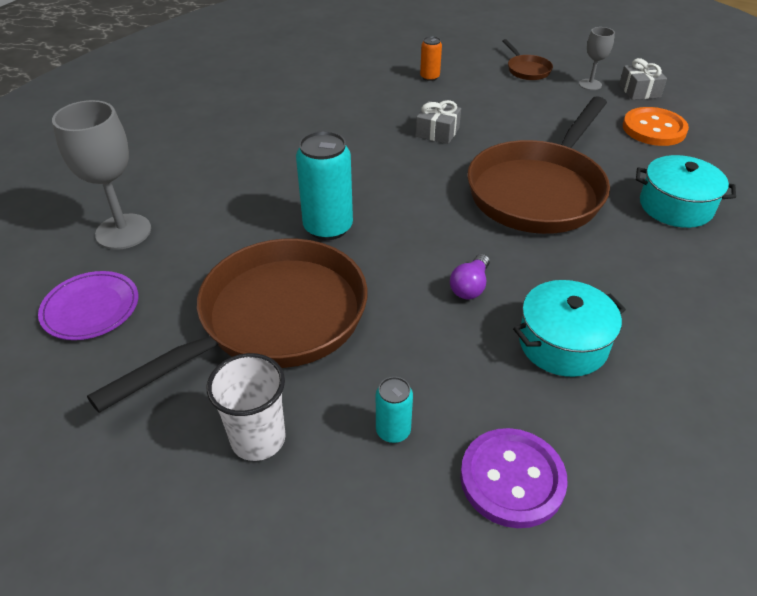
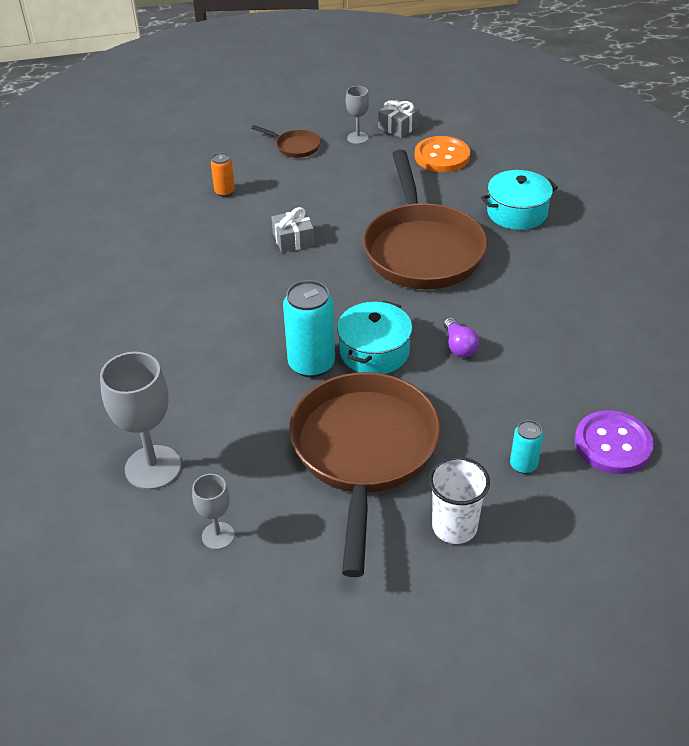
camera: 40 degrees left, 0 degrees up
purple plate [38,271,138,340] -> grey goblet [192,474,235,550]
turquoise pot [513,280,626,377] -> turquoise pot moved to [337,301,412,374]

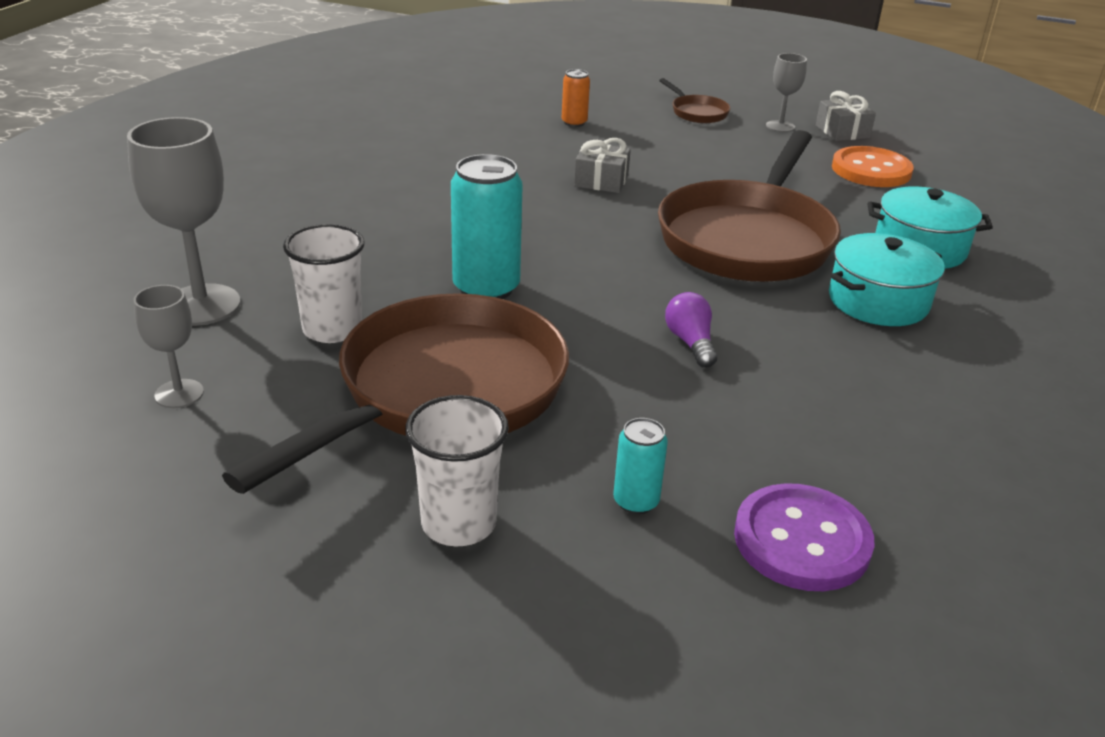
camera: 30 degrees right, 10 degrees down
turquoise pot [337,301,412,374] -> turquoise pot moved to [829,233,945,326]
purple light bulb [444,317,479,357] -> purple light bulb turned 150 degrees clockwise [665,292,717,368]
none -> white cup [283,224,365,343]

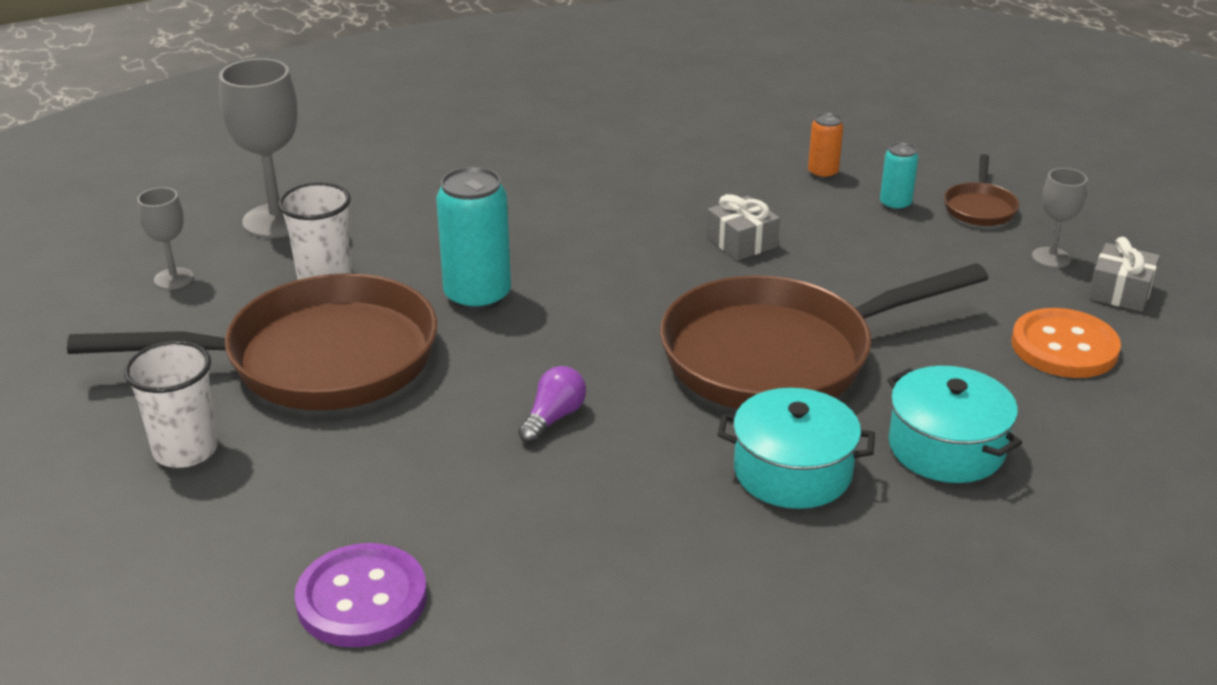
camera: 45 degrees right, 0 degrees up
turquoise can [613,418,668,514] -> turquoise can moved to [880,142,918,211]

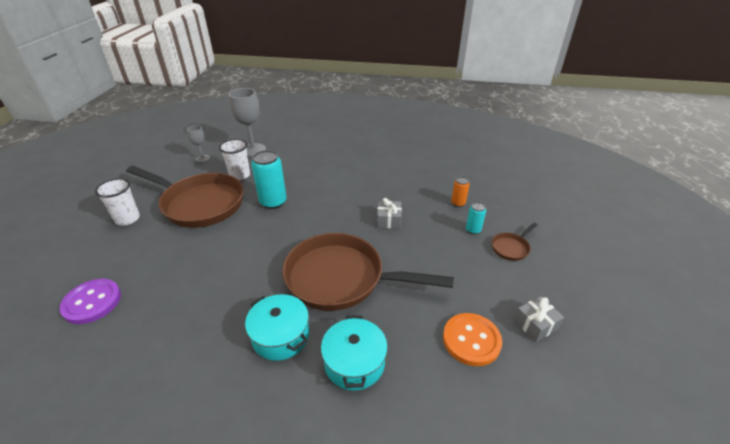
camera: 35 degrees right, 5 degrees up
purple light bulb [518,366,586,444] -> none
grey goblet [1032,168,1088,268] -> none

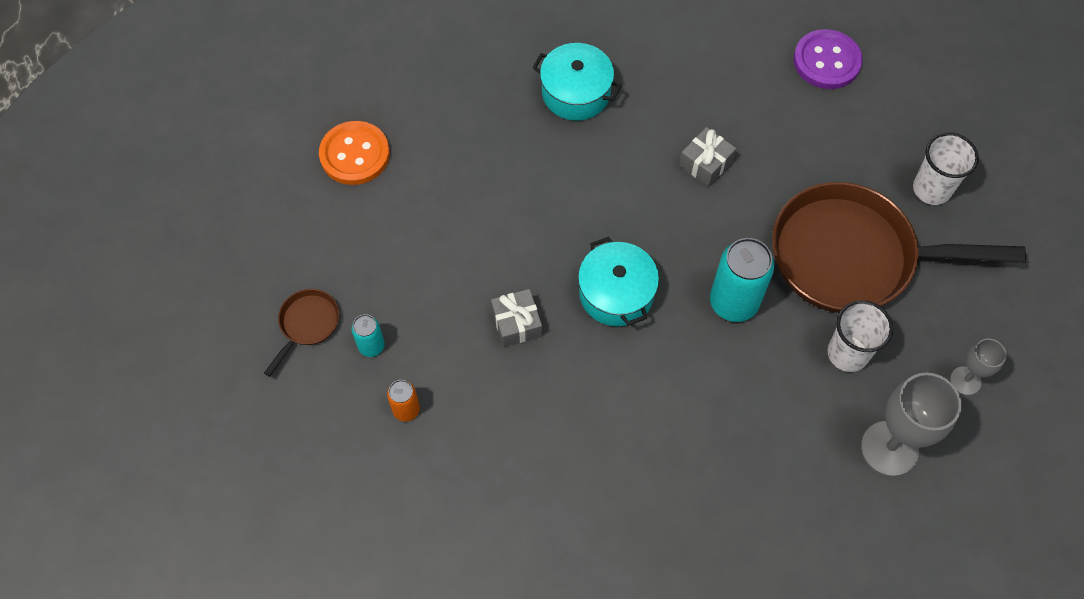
camera: 160 degrees right, 25 degrees up
brown pan [282,233,454,311] -> none
turquoise pot [321,315,388,390] -> turquoise pot moved to [578,237,659,326]
grey gift [514,296,564,342] -> grey gift moved to [679,127,736,187]

